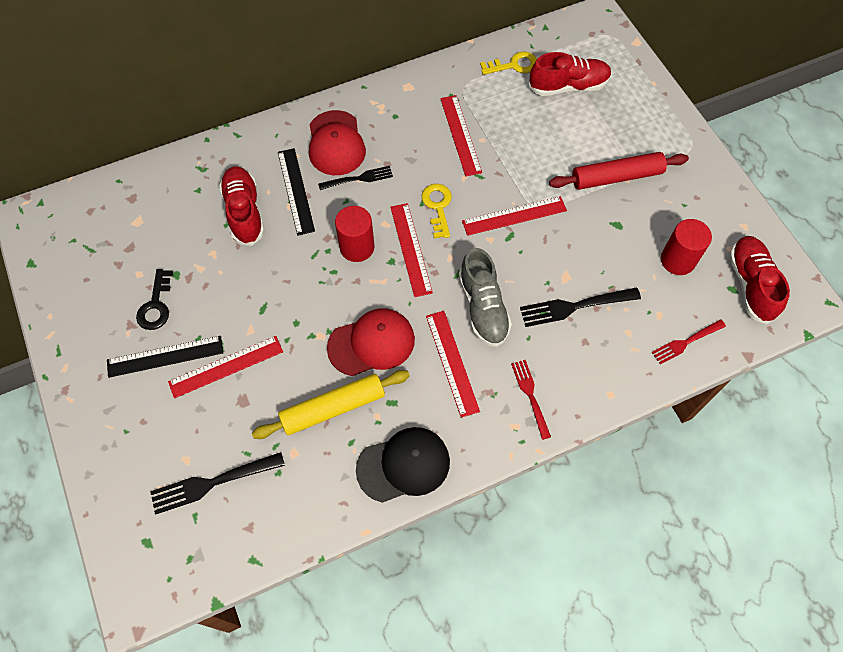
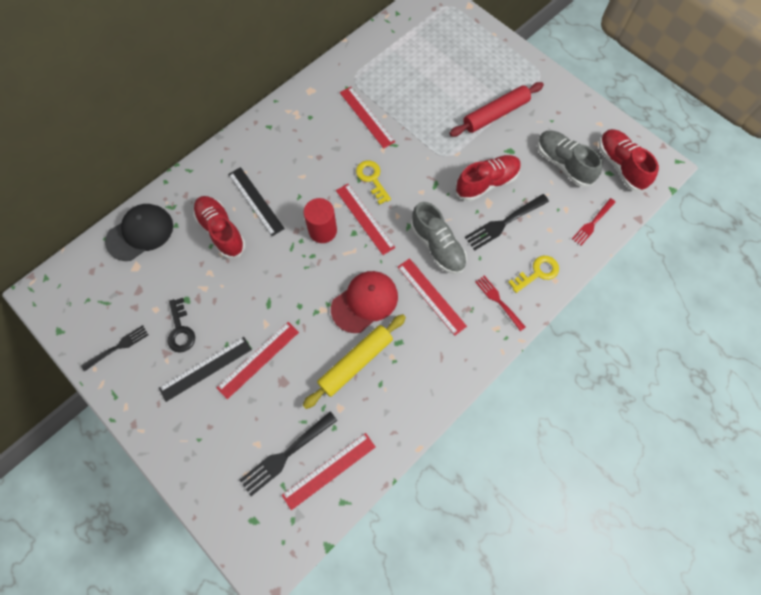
camera: 20 degrees left, 5 degrees up
red cap [309,110,366,175] -> none
black fork [318,166,393,190] -> black fork moved to [81,325,148,371]
black cap [356,427,450,503] -> black cap moved to [105,204,173,261]
red ruler [462,196,567,236] -> red ruler moved to [282,433,375,510]
yellow key [480,51,537,75] -> yellow key moved to [508,256,559,293]
red shoe [528,52,612,96] -> red shoe moved to [455,155,521,201]
red cylinder [661,219,712,275] -> grey shoe [537,131,603,187]

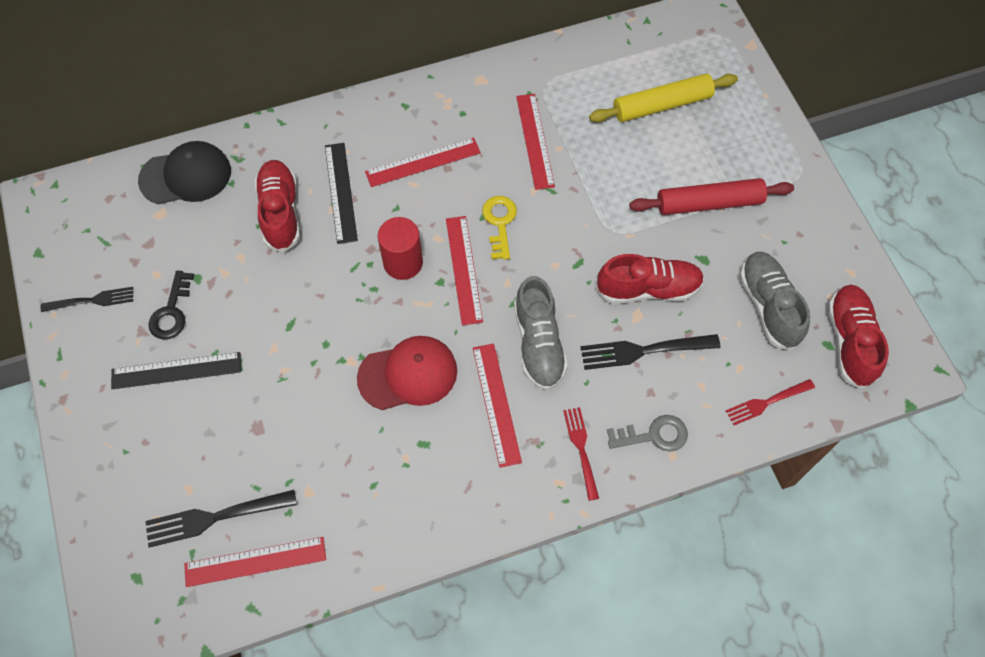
camera: 25 degrees right, 5 degrees down
red ruler [217,322,299,399] -> red ruler moved to [365,138,481,187]
yellow rolling pin [303,314,406,409] -> yellow rolling pin moved to [589,74,738,122]
yellow key [508,256,559,293] -> grey key [607,415,688,452]

